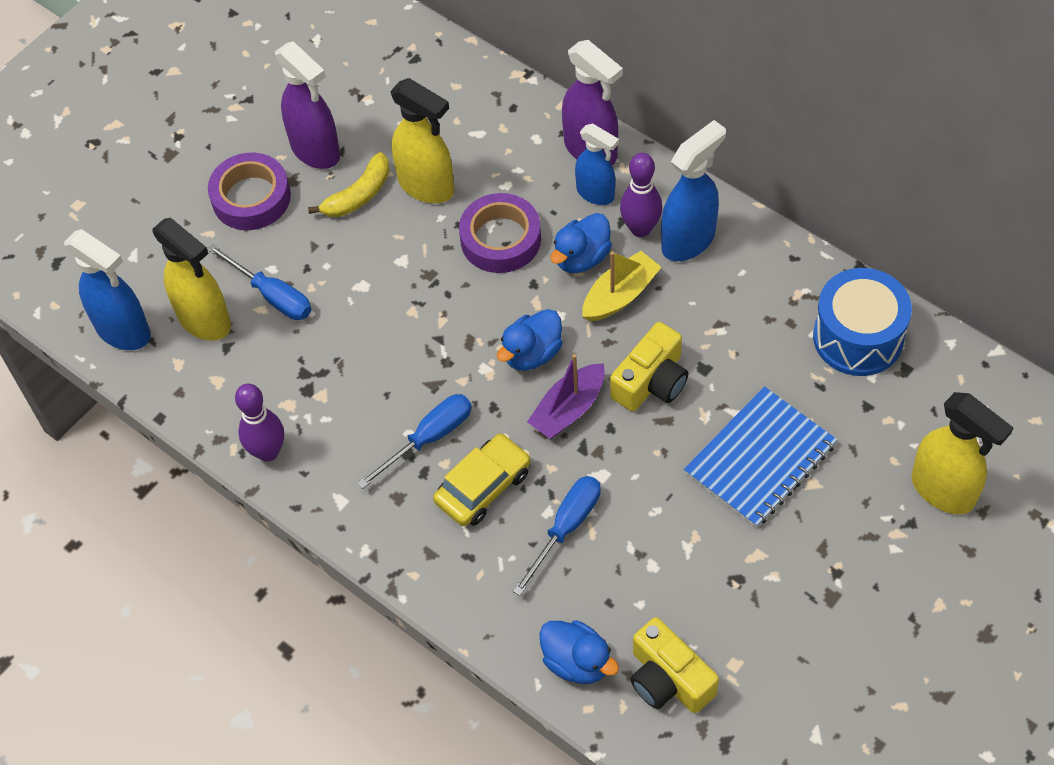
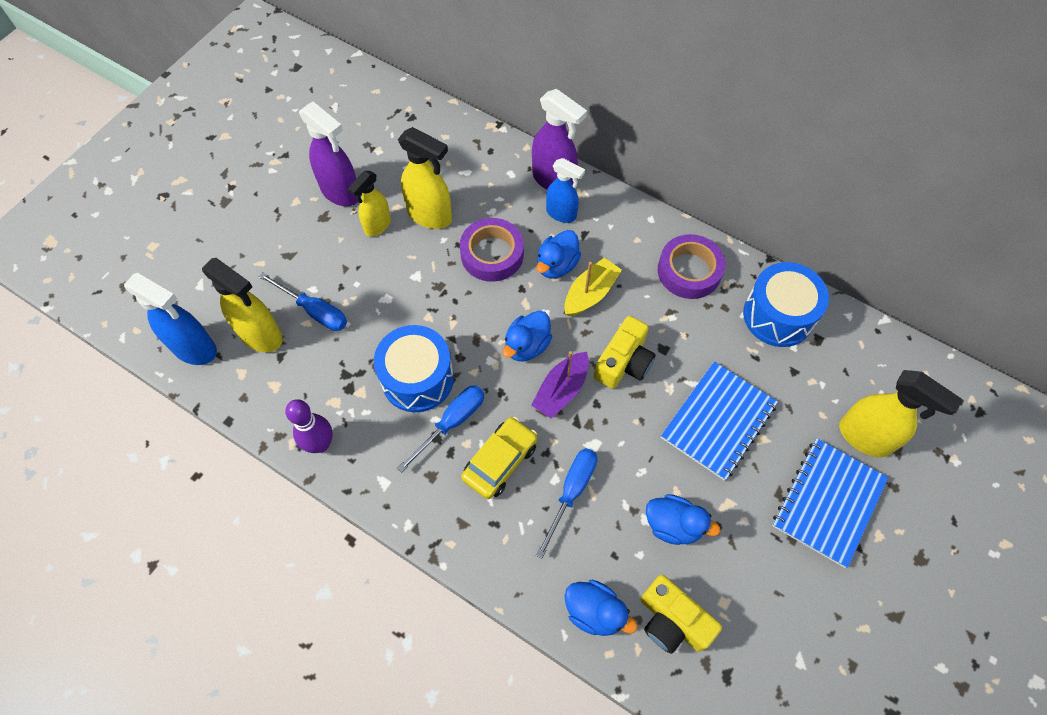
camera: 10 degrees left, 5 degrees up
purple tape [208,153,291,230] -> purple tape moved to [658,234,725,299]
yellow banana [308,152,389,217] -> yellow spray bottle [348,171,391,237]
purple bowling pin [620,153,662,237] -> none
blue spray bottle [661,120,726,261] -> none
none -> blue drum [374,325,454,412]
none -> blue duck [646,494,721,545]
none -> blue notebook [772,438,888,568]

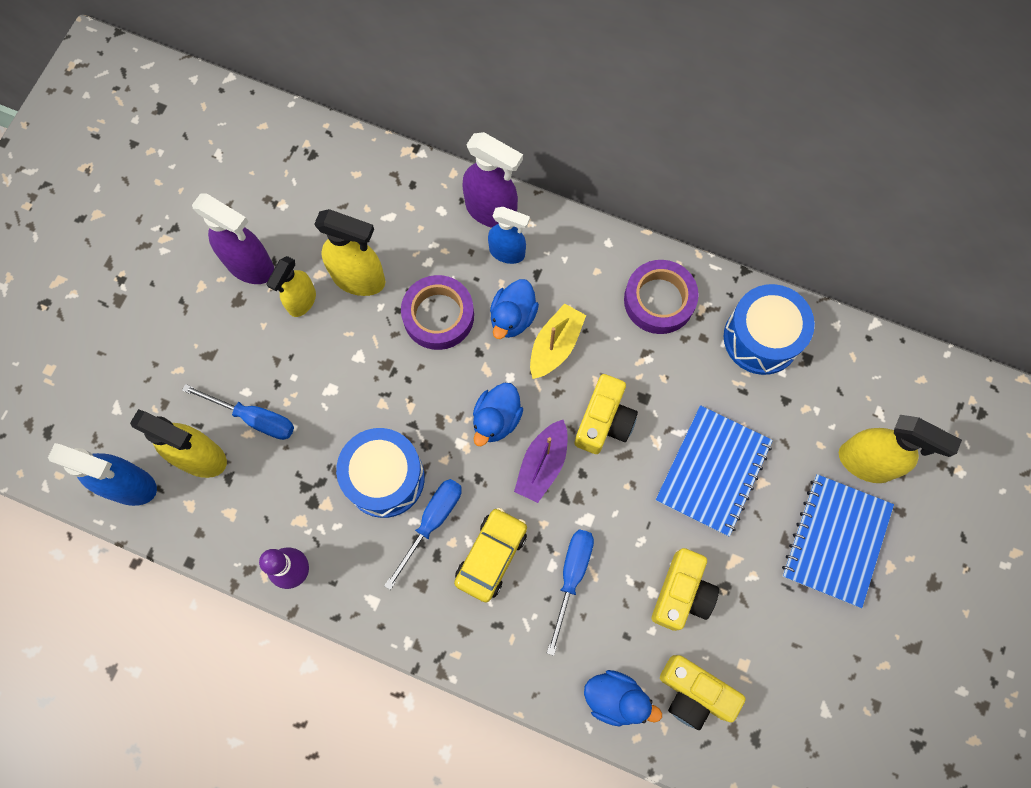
camera: 10 degrees left, 10 degrees up
blue duck [646,494,721,545] -> yellow camera [652,548,719,631]

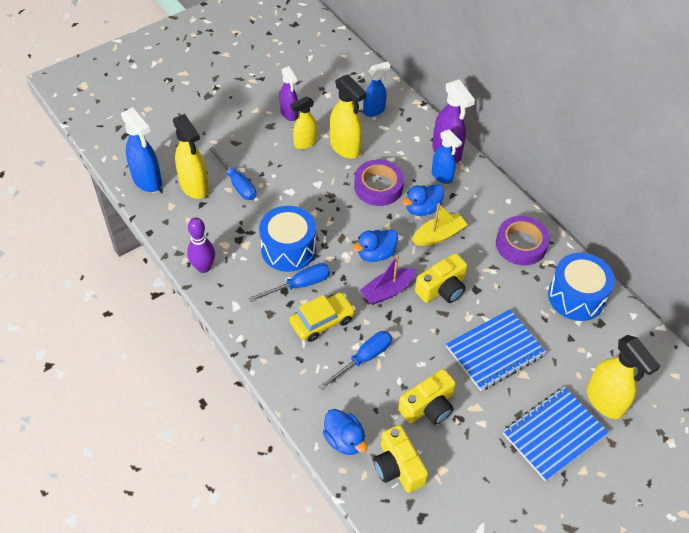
camera: 30 degrees right, 20 degrees down
purple spray bottle [192,194,274,284] -> purple spray bottle [280,66,298,121], size x0.66
none -> blue spray bottle [363,62,390,117]

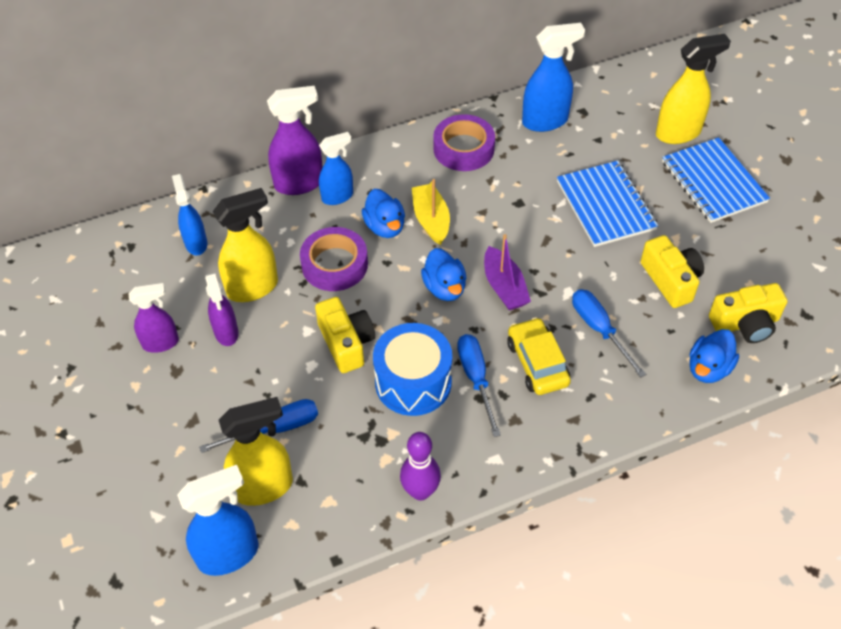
camera: 75 degrees left, 0 degrees up
yellow spray bottle [290,96,317,149] -> purple spray bottle [205,273,239,346]
blue duck [323,409,367,455] -> blue duck turned 150 degrees clockwise [689,329,739,383]
yellow camera [415,253,467,303] -> yellow camera moved to [315,297,375,373]
blue drum [548,253,615,321] -> blue spray bottle [522,23,585,132]

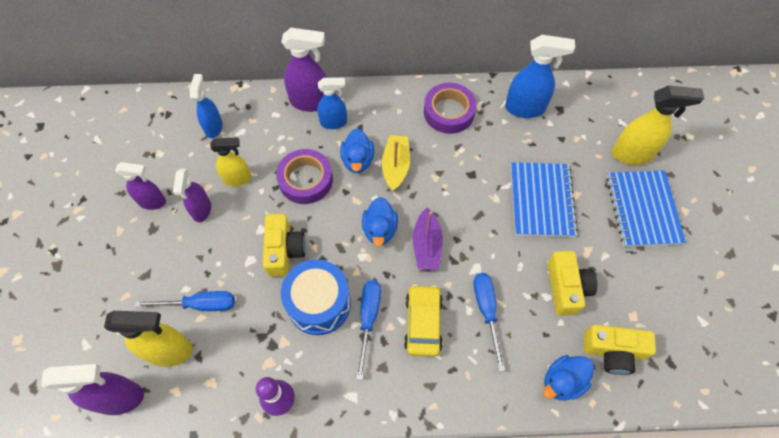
camera: 20 degrees right, 10 degrees up
blue spray bottle [177,465,259,576] -> purple spray bottle [41,364,144,415]
yellow spray bottle [213,188,278,302] -> yellow spray bottle [210,138,251,186], size x0.66

